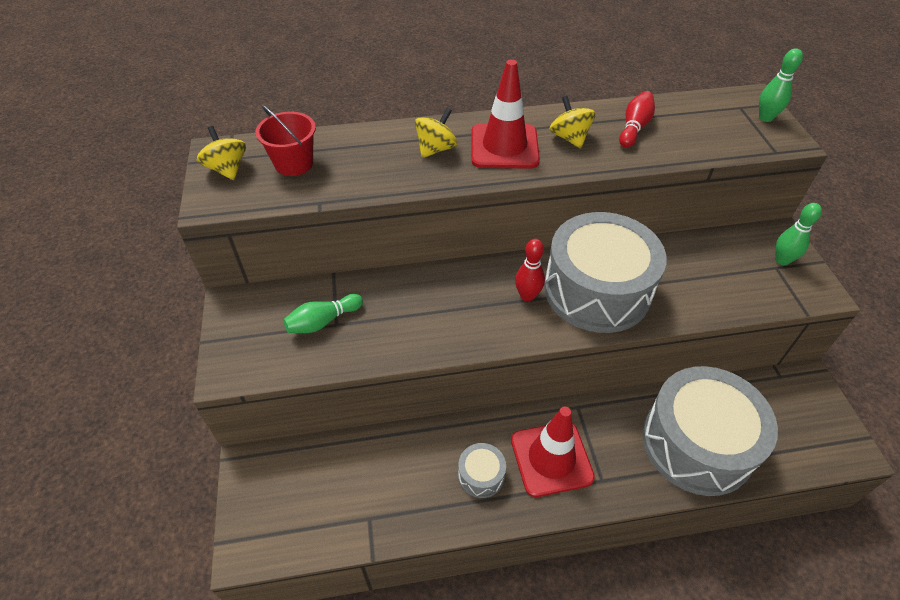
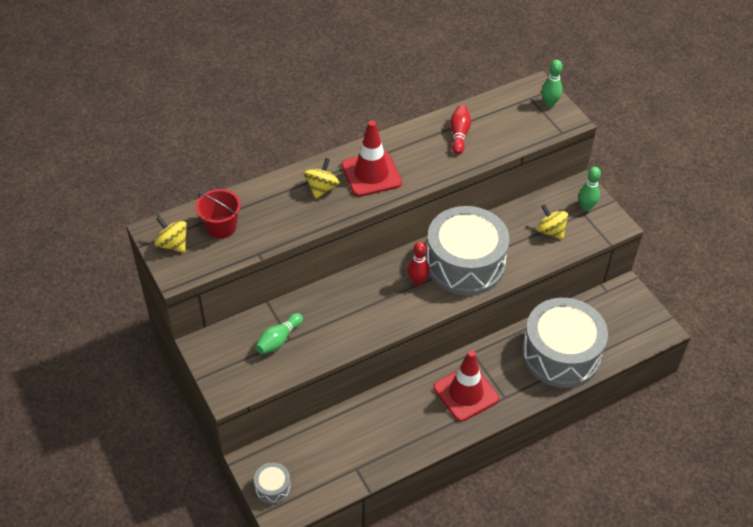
camera: 20 degrees left, 0 degrees up
grey drum [458,443,506,498] -> grey drum moved to [254,463,291,504]
yellow spinning top [549,95,596,148] -> yellow spinning top moved to [537,204,568,240]

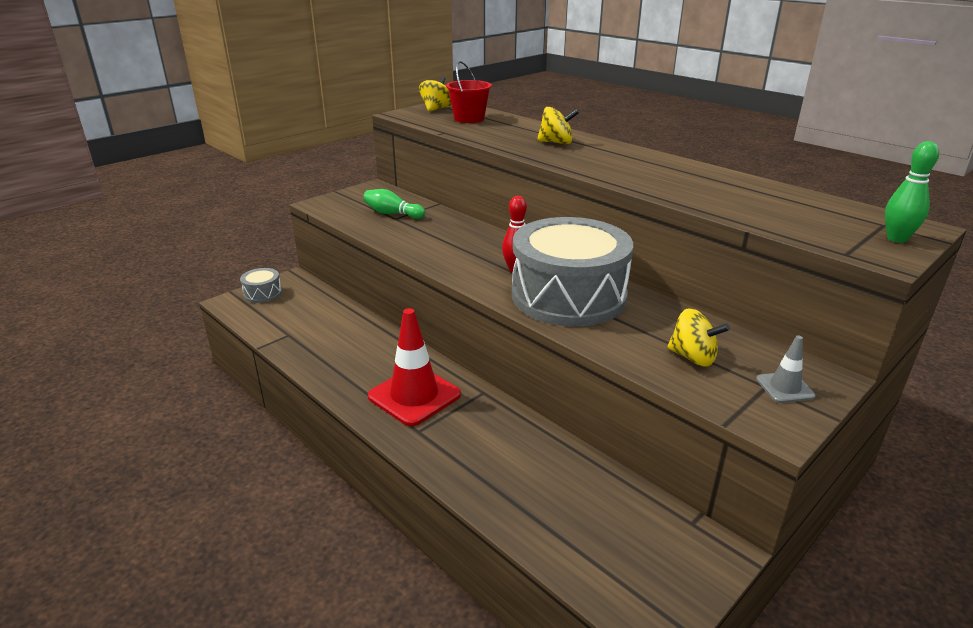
camera: 75 degrees right, 20 degrees down
red traffic cone [342,120,402,197] -> none
red bowling pin [450,105,471,155] -> none
grey drum [522,298,608,388] -> none
yellow spinning top [537,204,568,240] -> yellow spinning top turned 90 degrees clockwise [667,308,730,367]
green bowling pin [579,167,601,211] -> grey traffic cone [756,336,816,403]

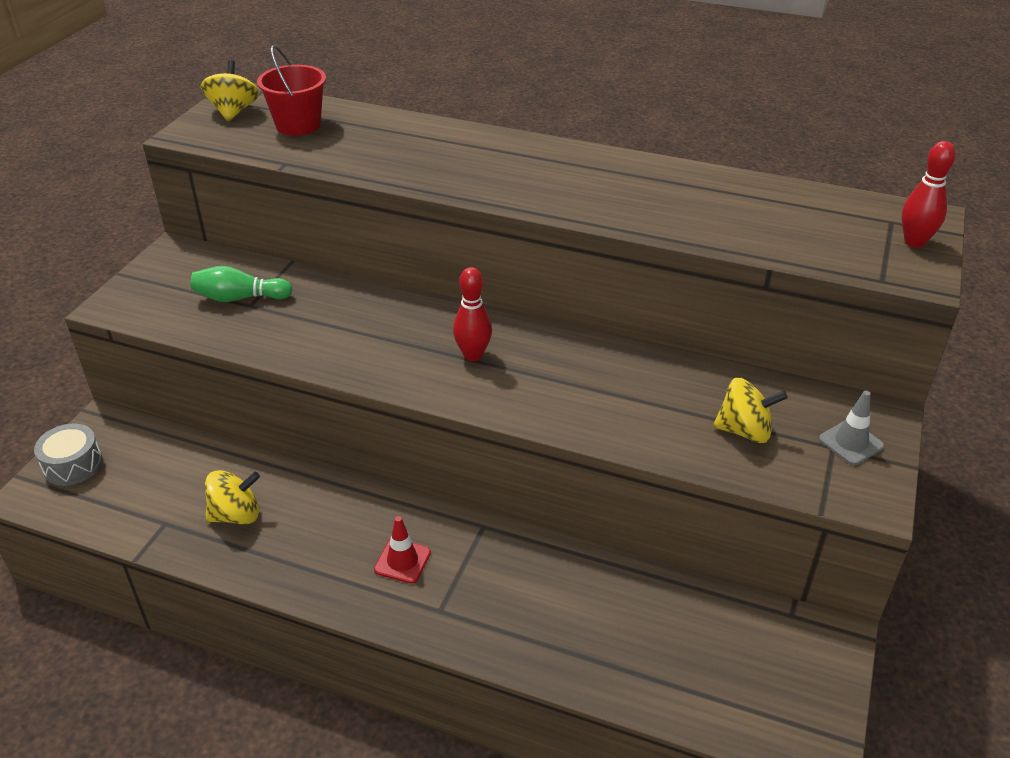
camera: 25 degrees left, 10 degrees up
red traffic cone [368,308,461,426] -> red traffic cone [374,516,431,584], size x0.49
grey drum [512,217,633,326] -> none
yellow spinning top [537,107,579,144] -> yellow spinning top moved to [205,470,260,525]
green bowling pin [885,141,939,243] -> red bowling pin [901,141,956,248]

